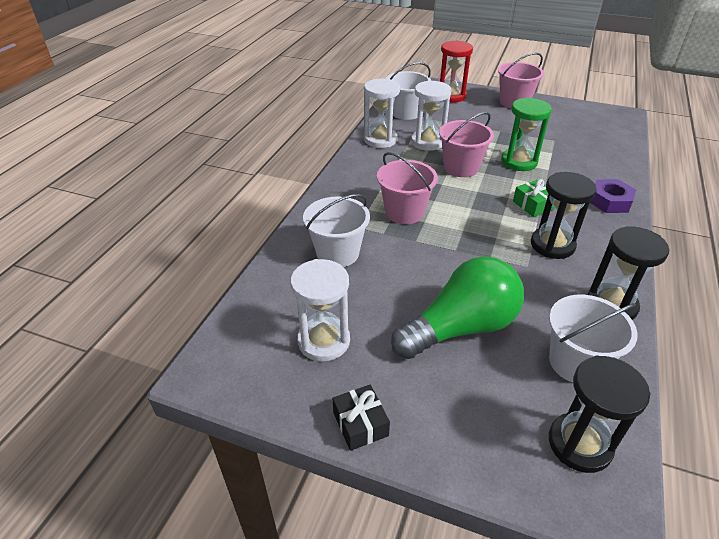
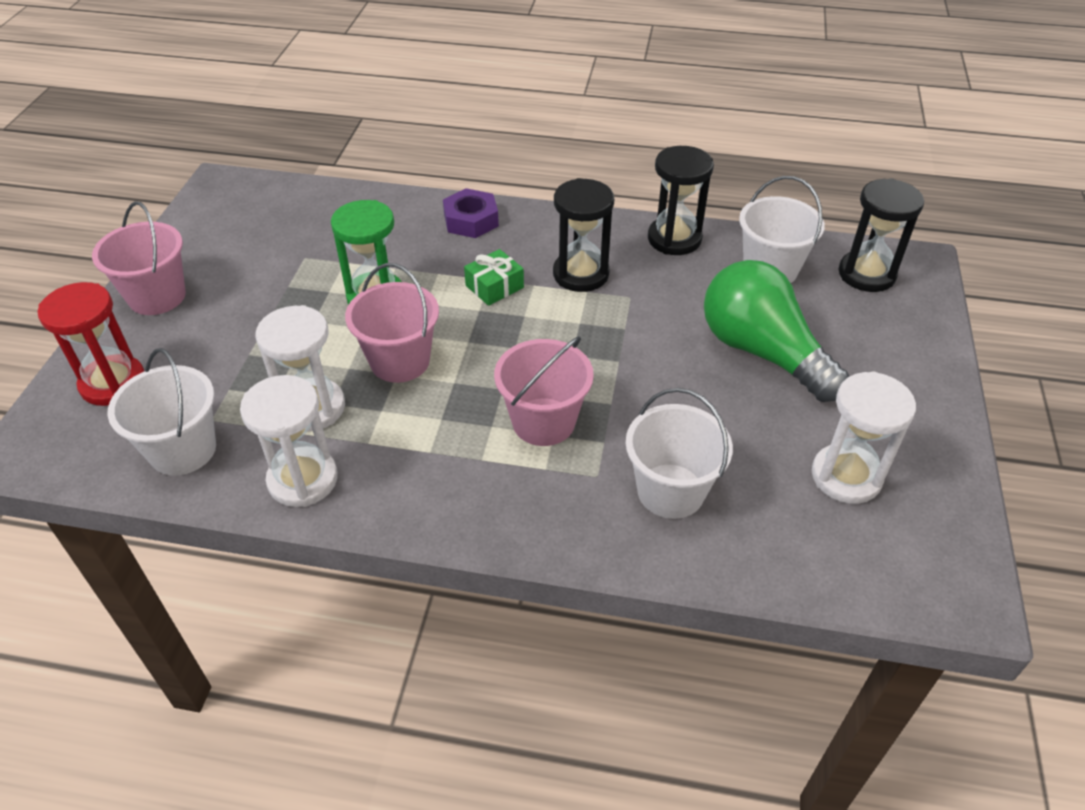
camera: 100 degrees left, 5 degrees up
black gift [333,384,390,451] -> none

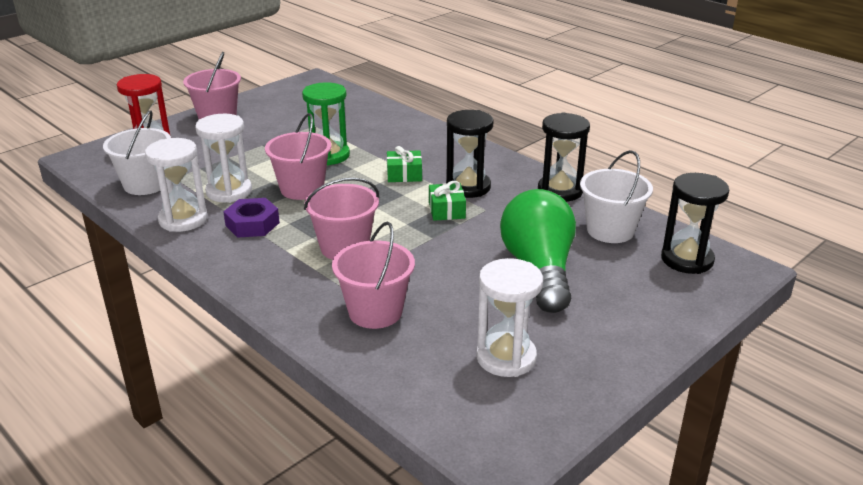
camera: 35 degrees right, 15 degrees down
purple nut [443,188,499,238] -> purple nut moved to [223,198,280,238]
white bucket [626,388,733,519] -> pink bucket [332,222,415,329]
none -> green gift [429,181,466,221]

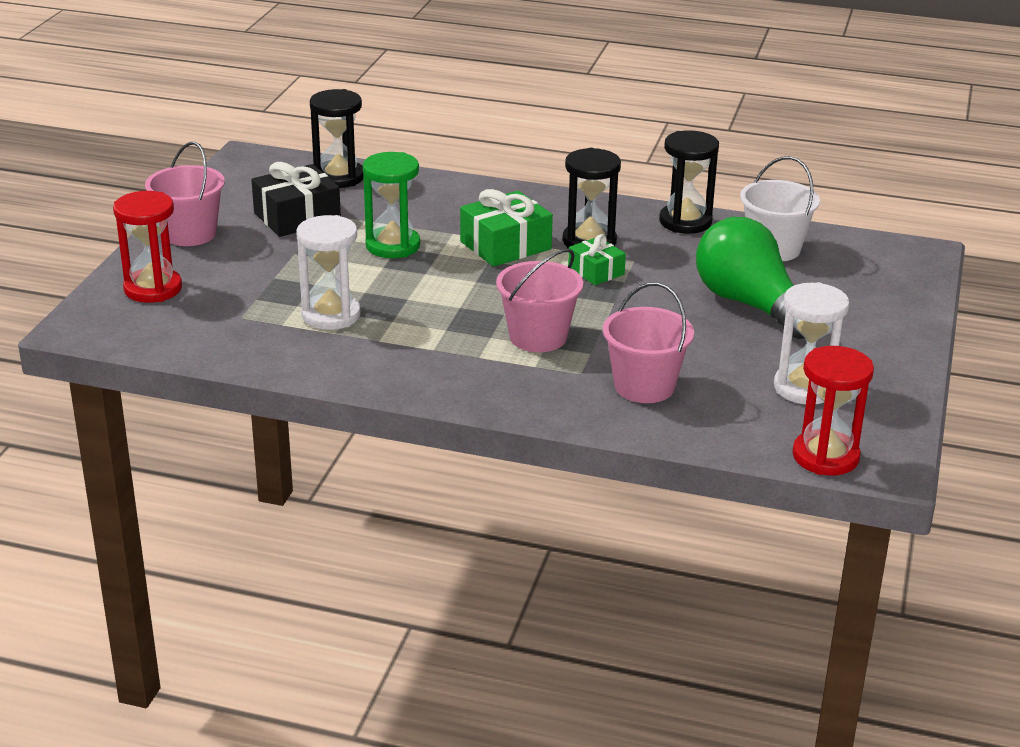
camera: 30 degrees left, 0 degrees up
white bucket [103,110,171,195] -> none
white hourglass [145,138,208,232] -> none
purple nut [223,198,280,238] -> none
pink bucket [265,113,331,200] -> none
green gift [387,146,422,182] -> green gift [460,189,553,267], size x1.65
black hourglass [661,173,729,274] -> black hourglass moved to [310,89,364,188]
none -> black gift [251,162,341,237]
none -> red hourglass [792,346,874,475]

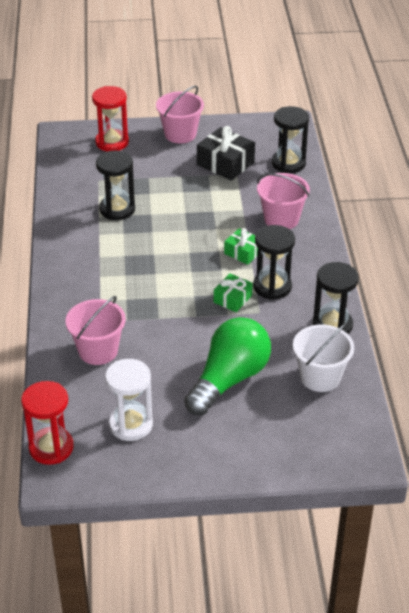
camera: 70 degrees right, 10 degrees up
white hourglass [297,215,361,330] -> black hourglass [96,150,135,220]
green hourglass [363,152,420,258] -> none
green gift [460,189,553,267] -> green gift [224,228,258,265], size x0.61
pink bucket [496,249,583,352] -> pink bucket moved to [257,173,310,229]

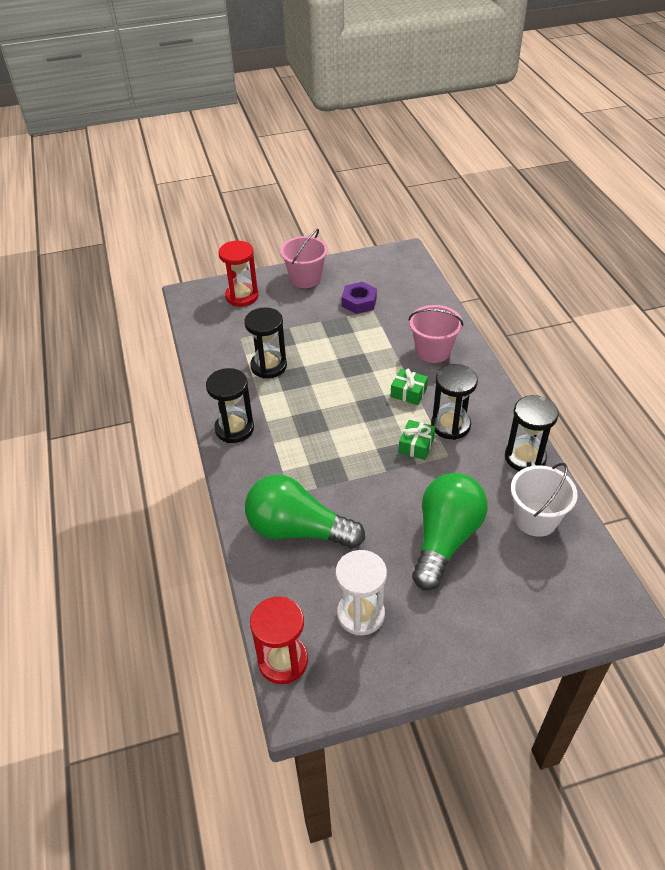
camera: 10 degrees left, 5 degrees up
pink bucket [66,296,126,365] -> green light bulb [245,475,365,548]
black gift [197,126,255,181] -> purple nut [342,282,377,314]
black hourglass [272,106,309,173] -> black hourglass moved to [206,368,254,443]

